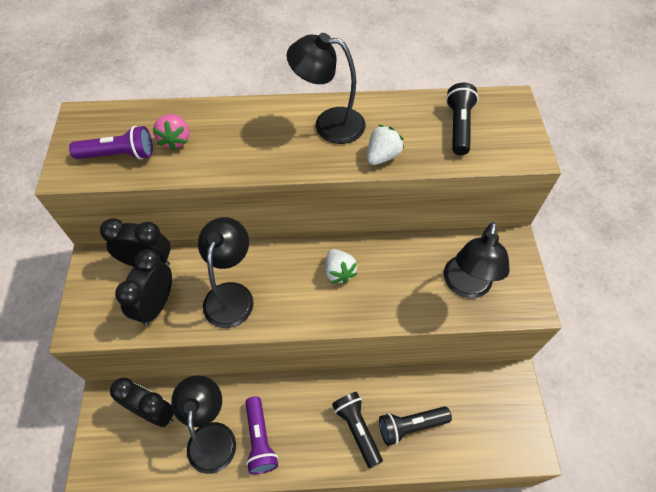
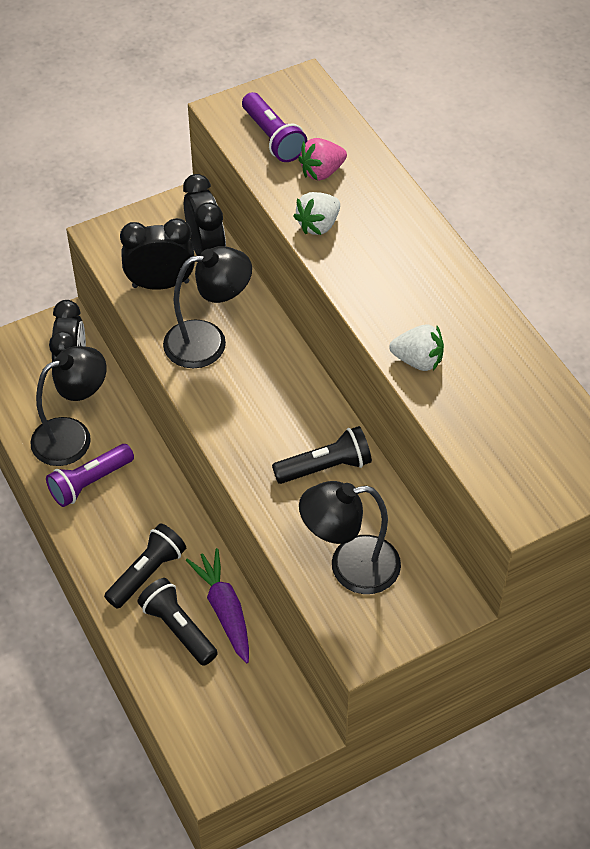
camera: 65 degrees right, 5 degrees down
black lamp [286,33,365,144] -> none
white strawberry [325,249,358,284] -> white strawberry moved to [293,192,340,235]
black flashlight [446,83,478,155] -> black flashlight moved to [272,426,372,484]
none -> purple carrot [186,548,249,663]

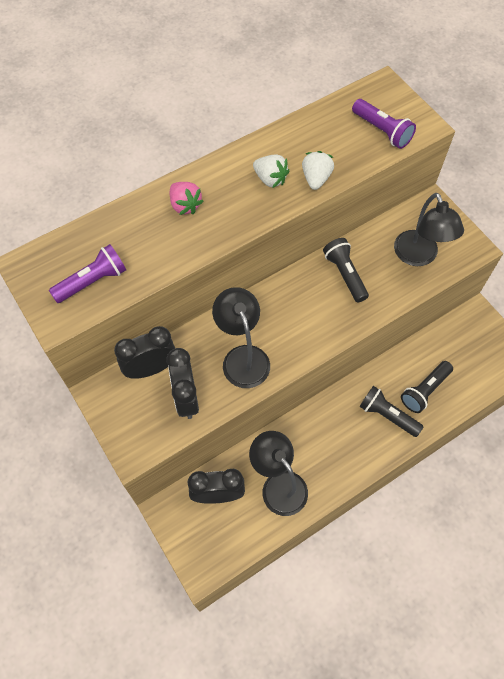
camera: 95 degrees left, 10 degrees up
purple flashlight [46,444,134,507] -> purple flashlight moved to [352,99,416,149]
purple carrot [186,548,249,663] -> none
white strawberry [293,192,340,235] -> white strawberry moved to [253,154,289,188]
pink strawberry [298,138,347,181] -> pink strawberry moved to [170,182,204,215]

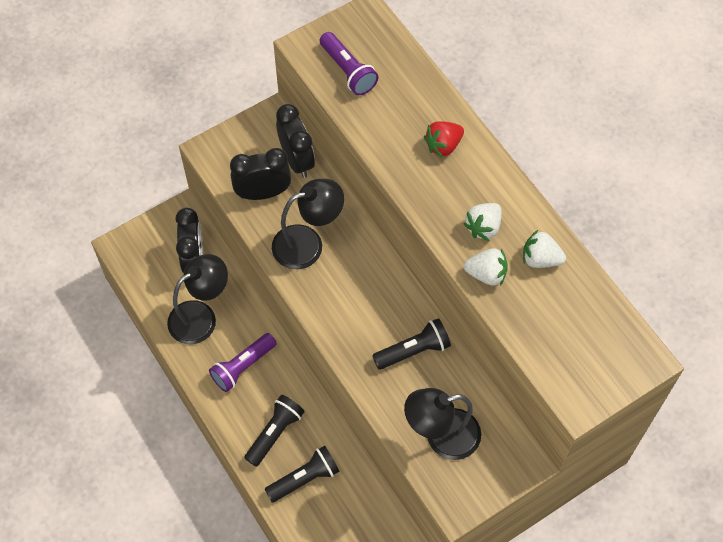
camera: 90 degrees right, 0 degrees up
pink strawberry [170,182,204,215] -> red strawberry [424,121,464,157]
purple flashlight [352,99,416,149] -> purple flashlight moved to [209,333,277,392]
black flashlight [401,361,453,413] -> black flashlight turned 105 degrees clockwise [265,446,340,502]
none -> white strawberry [523,230,566,268]

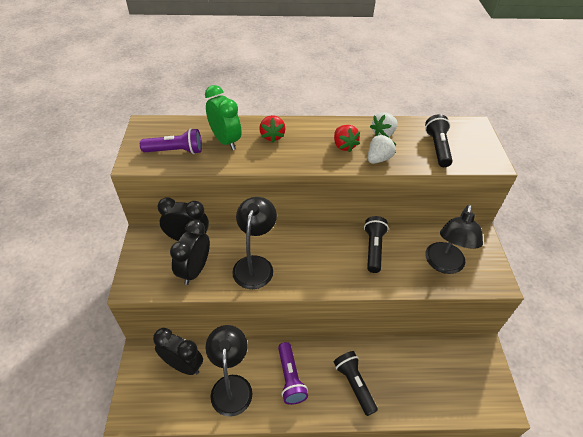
camera: 60 degrees left, 15 degrees down
black flashlight [265,446,340,502] -> black flashlight moved to [425,114,453,167]
white strawberry [463,203,502,241] -> red strawberry [334,125,360,152]
none -> green clock [205,85,241,150]

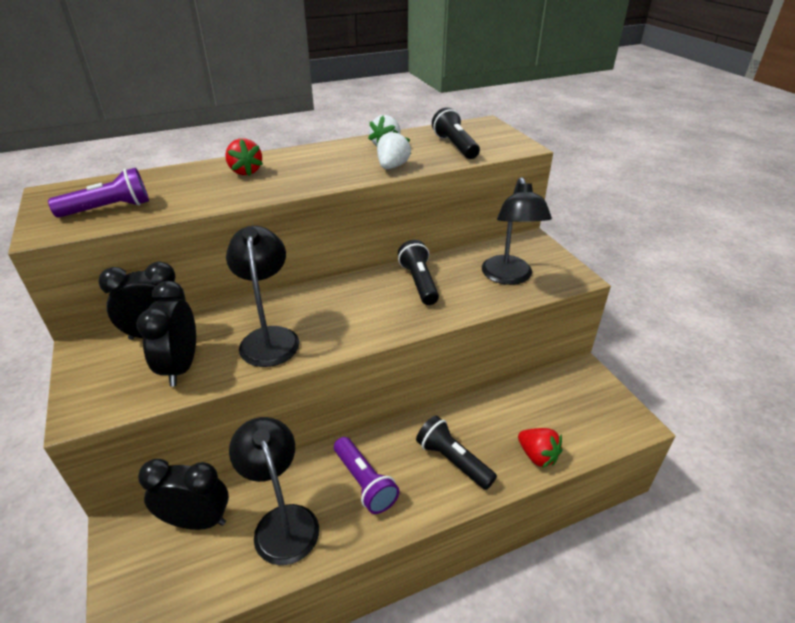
camera: 20 degrees left, 10 degrees down
green clock [205,85,241,150] -> none
red strawberry [334,125,360,152] -> red strawberry moved to [518,428,563,468]

